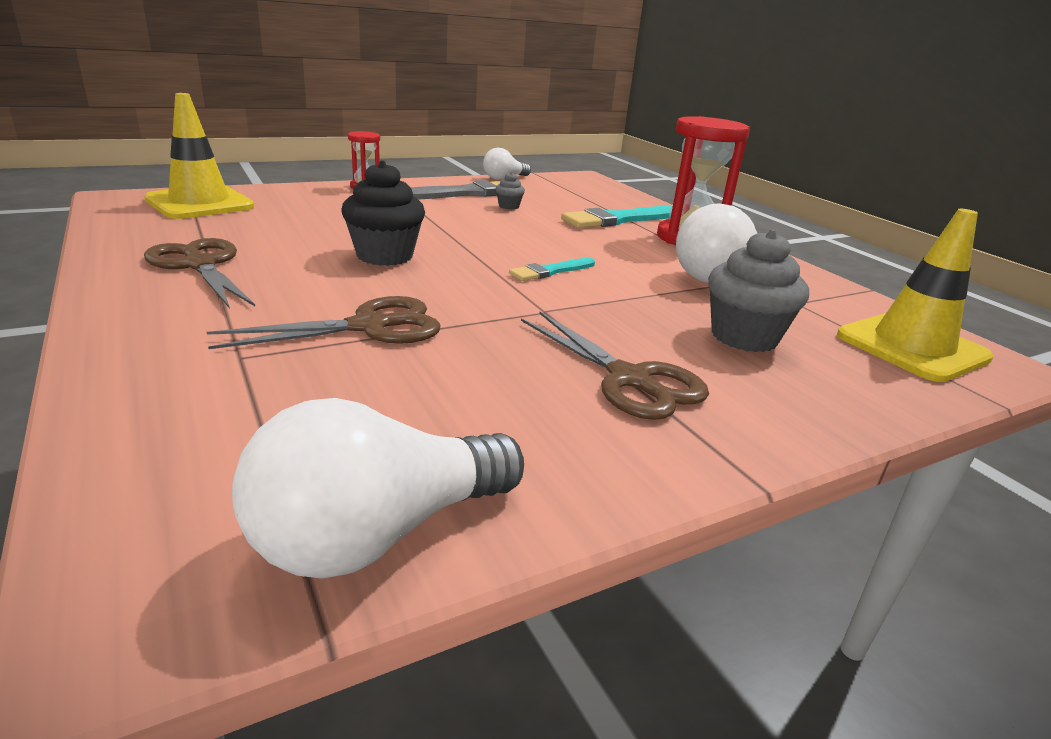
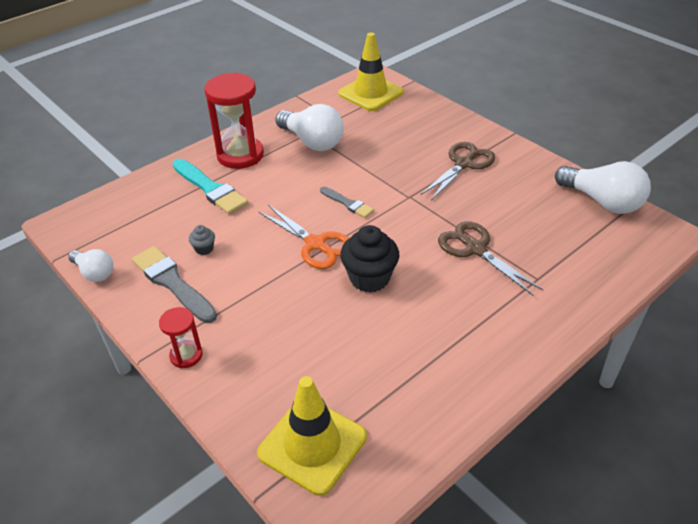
camera: 100 degrees left, 15 degrees up
brown scissors [144,238,255,309] -> none
turquoise brush [509,258,595,281] -> grey brush [320,187,374,218]
grey cupcake [708,229,809,352] -> none
none -> orange scissors [259,205,349,269]

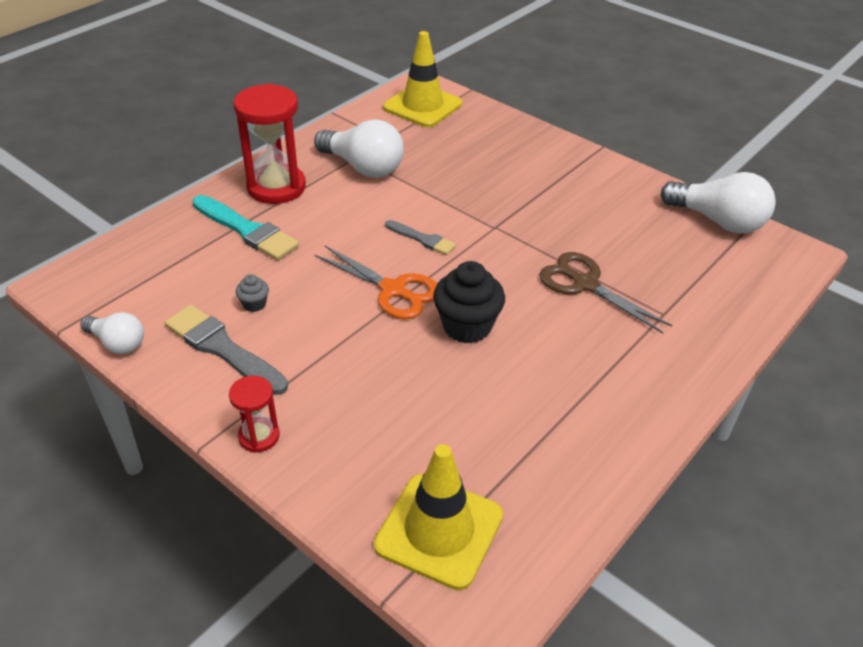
camera: 10 degrees left, 0 degrees up
brown scissors [420,142,495,201] -> none

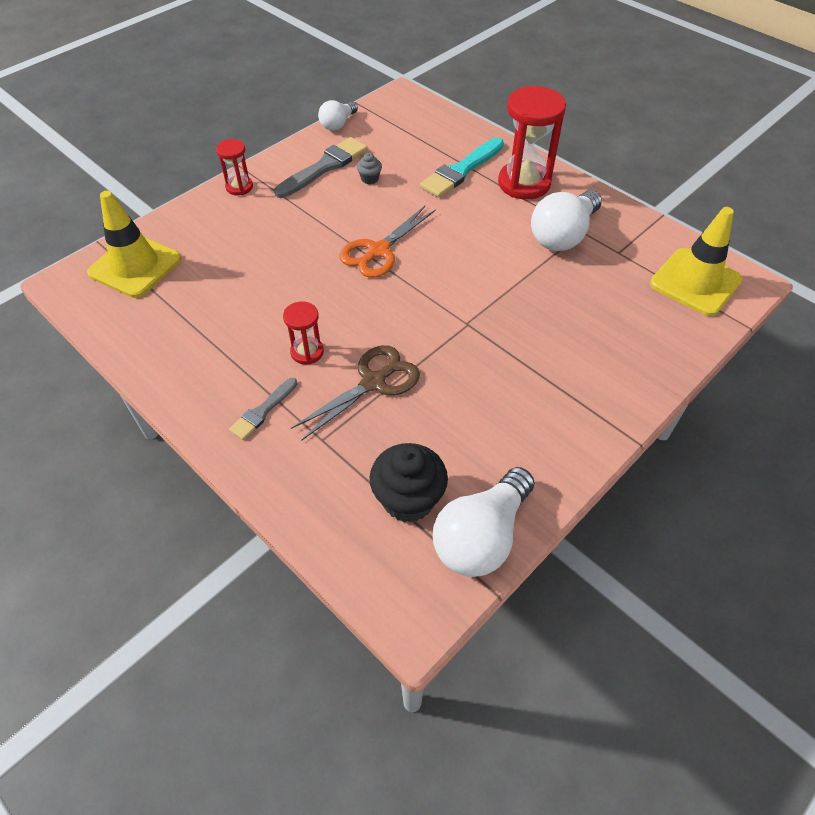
camera: 95 degrees right, 10 degrees up
grey brush [385,220,456,255] -> grey brush moved to [229,378,297,440]
black cupcake [433,261,505,343] -> black cupcake moved to [370,443,448,523]
none -> red hourglass [283,301,324,365]

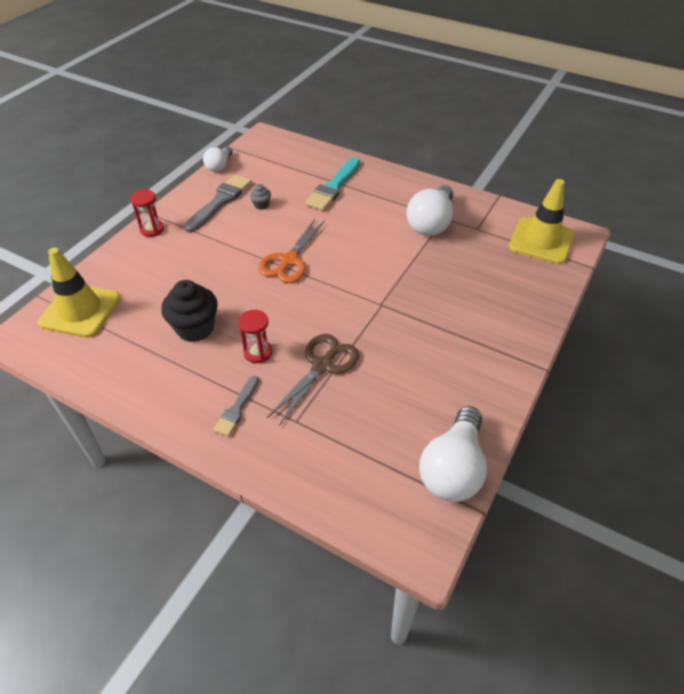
camera: 15 degrees left, 5 degrees down
black cupcake [370,443,448,523] -> black cupcake moved to [161,280,218,342]
red hourglass [498,86,566,199] -> none

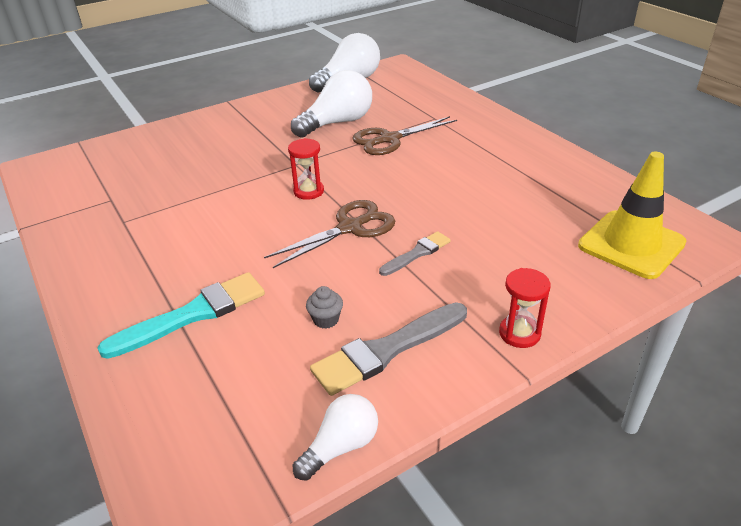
camera: 150 degrees left, 10 degrees down
black cupcake [161,280,218,342] -> none
grey brush [213,376,259,436] -> grey brush moved to [379,231,451,276]
red hourglass [238,310,272,363] -> red hourglass moved to [288,138,324,200]
orange scissors [258,219,325,283] -> brown scissors [264,200,395,268]
white light bulb [407,185,453,236] -> white light bulb moved to [291,70,372,138]
yellow traffic cone [509,179,575,264] -> none

